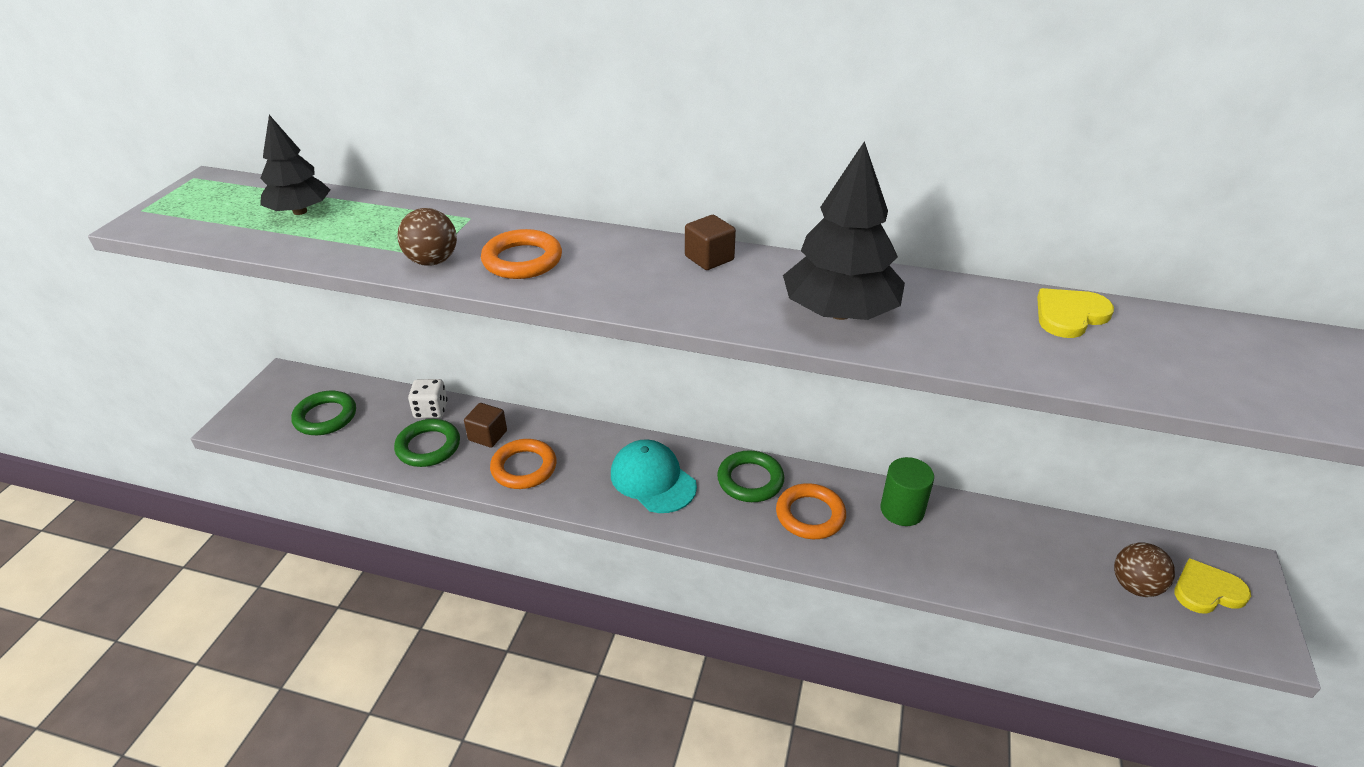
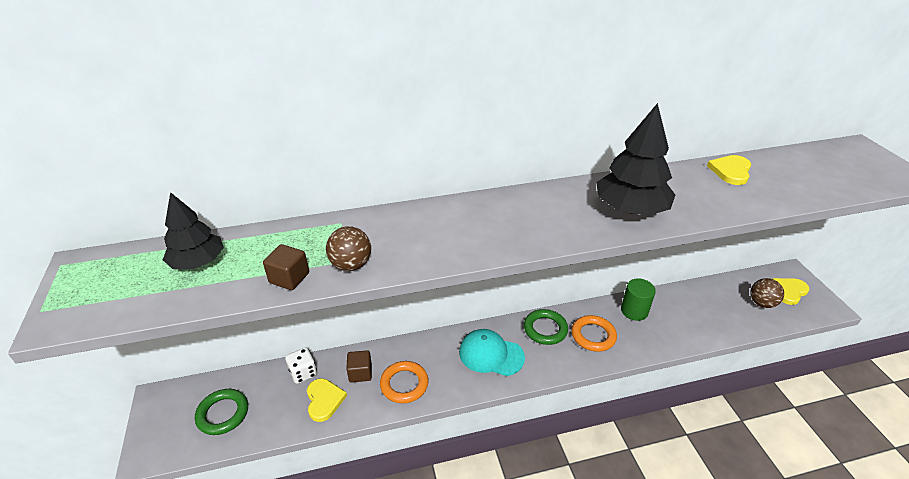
camera: 30 degrees left, 0 degrees up
green ring [394,419,460,467] -> yellow heart [307,379,347,422]
orange ring [481,229,562,279] -> none
brown cube [685,215,736,270] -> brown cube moved to [263,244,309,290]

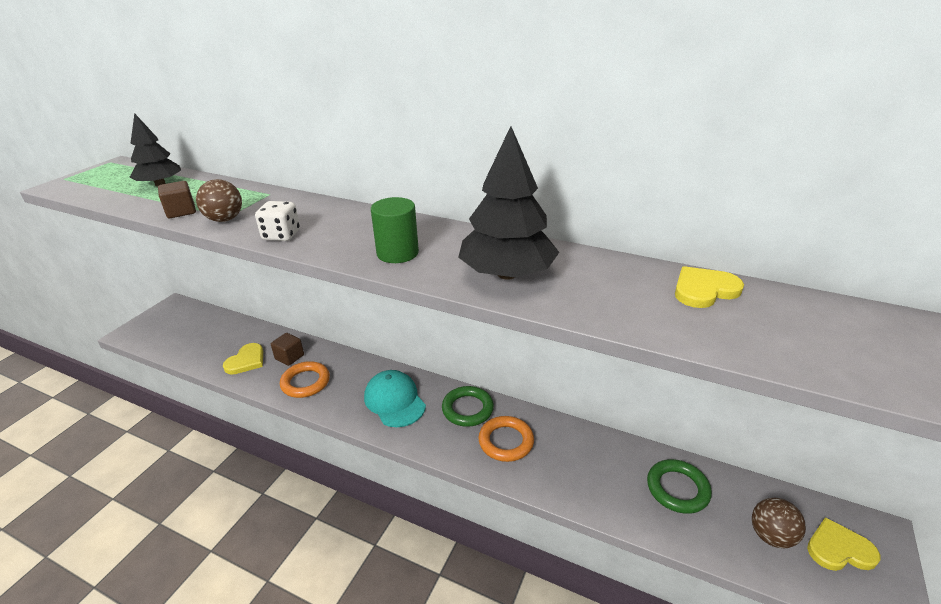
camera: 40 degrees right, 5 degrees down
green ring [195,389,248,435] -> green ring moved to [647,459,712,514]
white dice [285,347,317,384] -> white dice moved to [255,201,300,241]
green cylinder [621,278,656,321] -> green cylinder moved to [371,197,419,263]

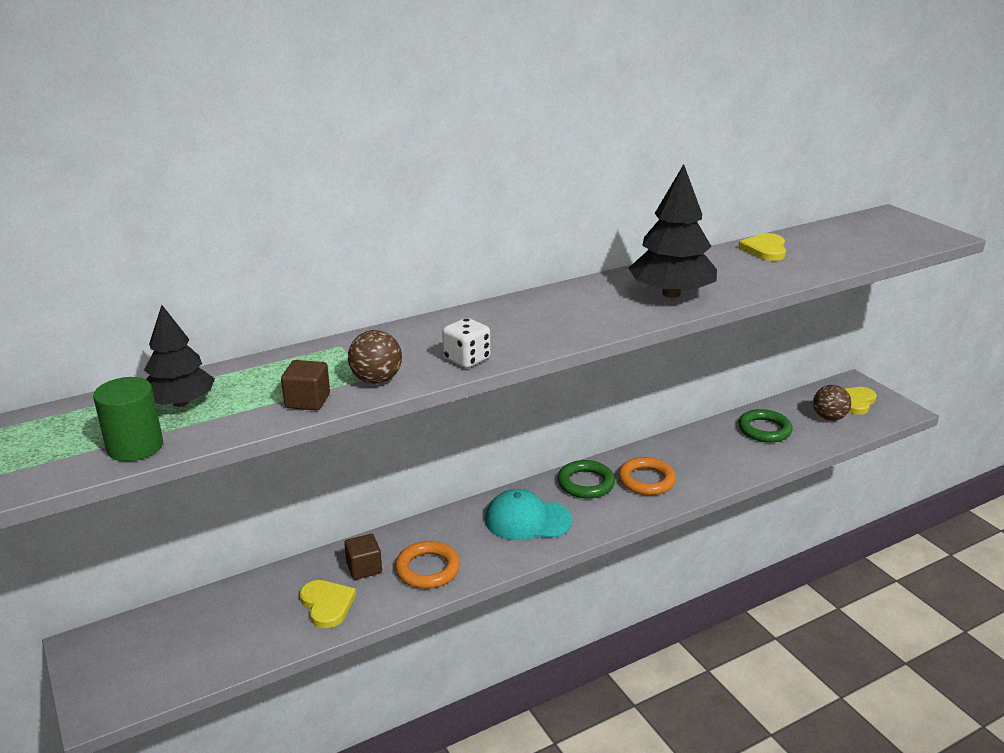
camera: 55 degrees left, 5 degrees down
green cylinder [371,197,419,263] -> green cylinder moved to [93,377,163,462]

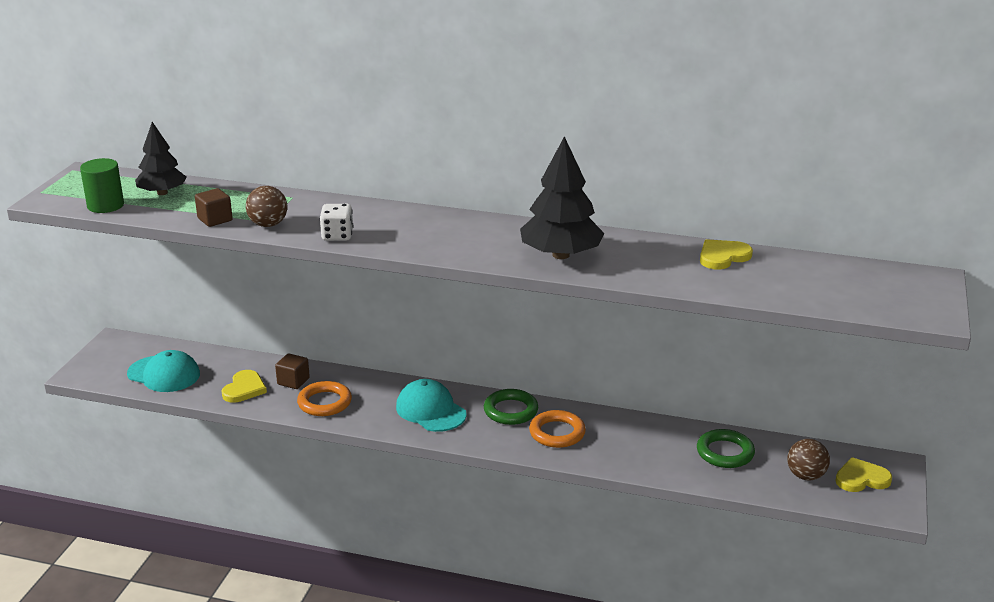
camera: 45 degrees right, 0 degrees up
none -> turquoise cap [127,350,200,392]

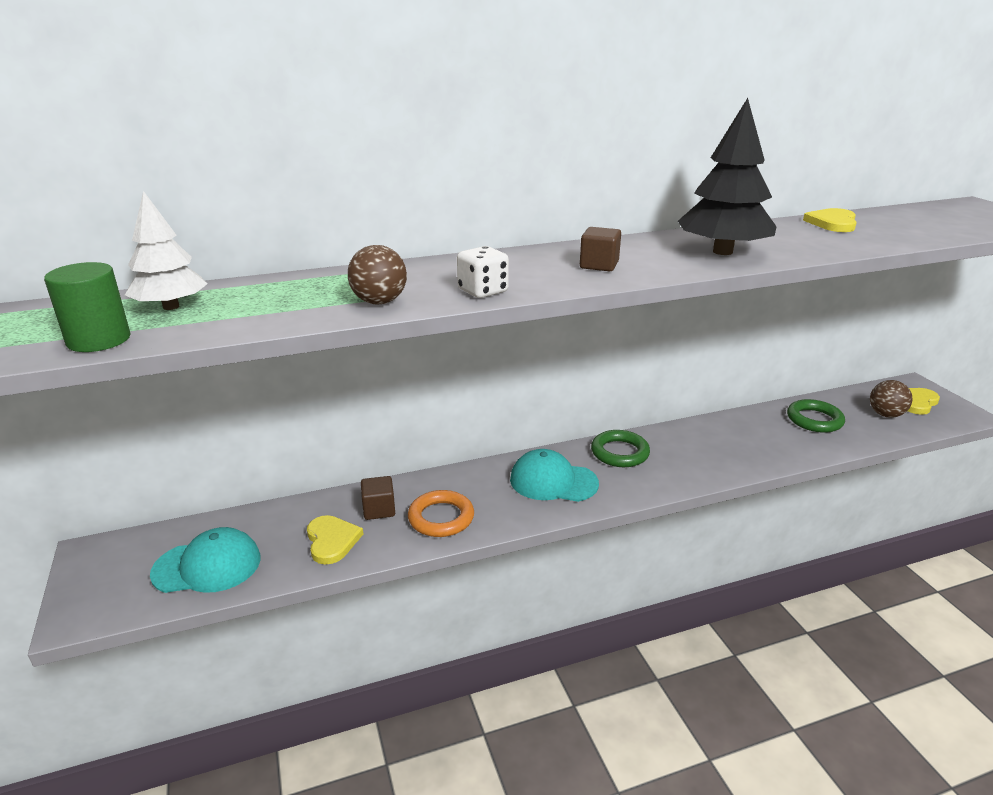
camera: 35 degrees left, 0 degrees up
black tree [135,122,187,195] -> white tree [125,191,208,310]
brown cube [195,188,233,227] -> brown cube moved to [580,227,621,271]
orange ring [529,410,586,448] -> none

